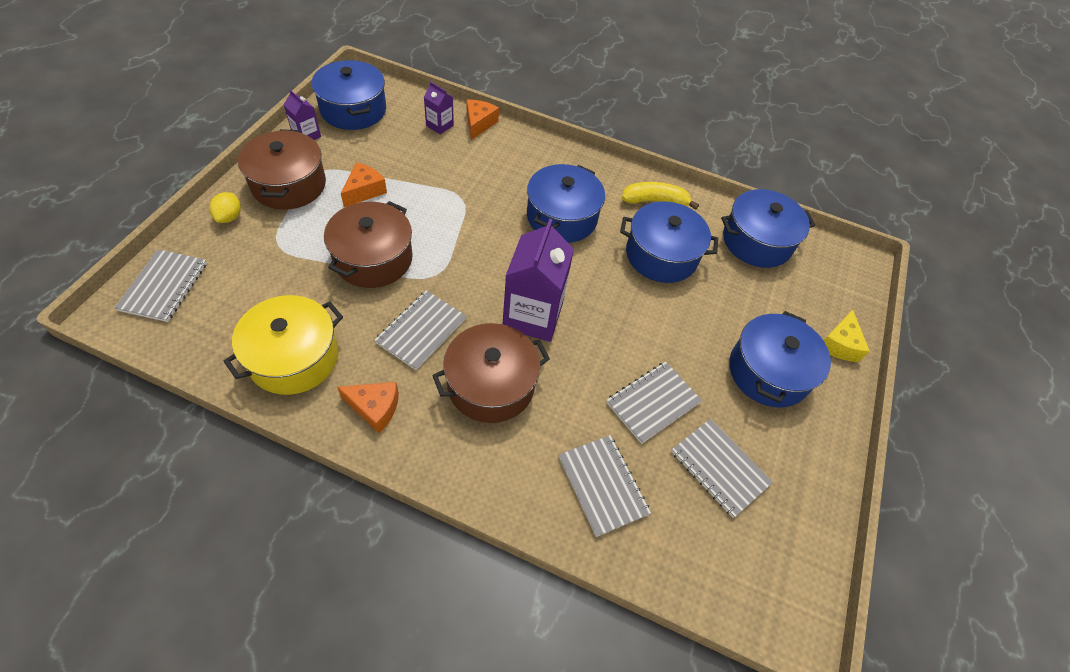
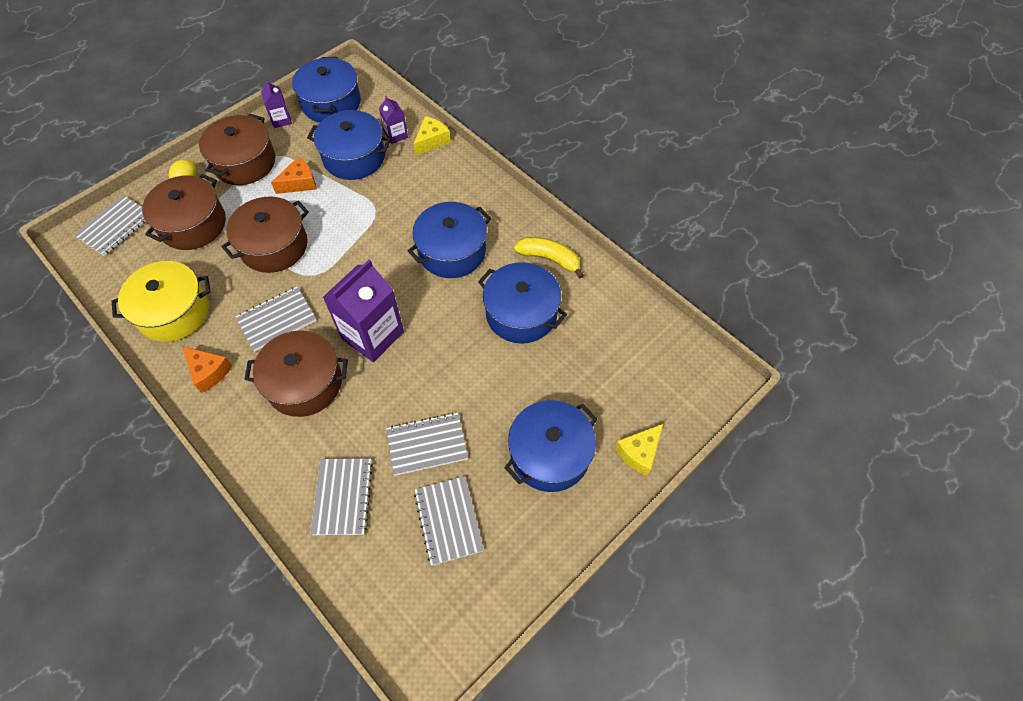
camera: 30 degrees right, 5 degrees up
orange cheese [467,100,499,140] -> yellow cheese [413,116,451,156]
blue pot [721,189,815,268] -> blue pot moved to [307,110,391,180]
none -> brown pot [142,174,226,250]

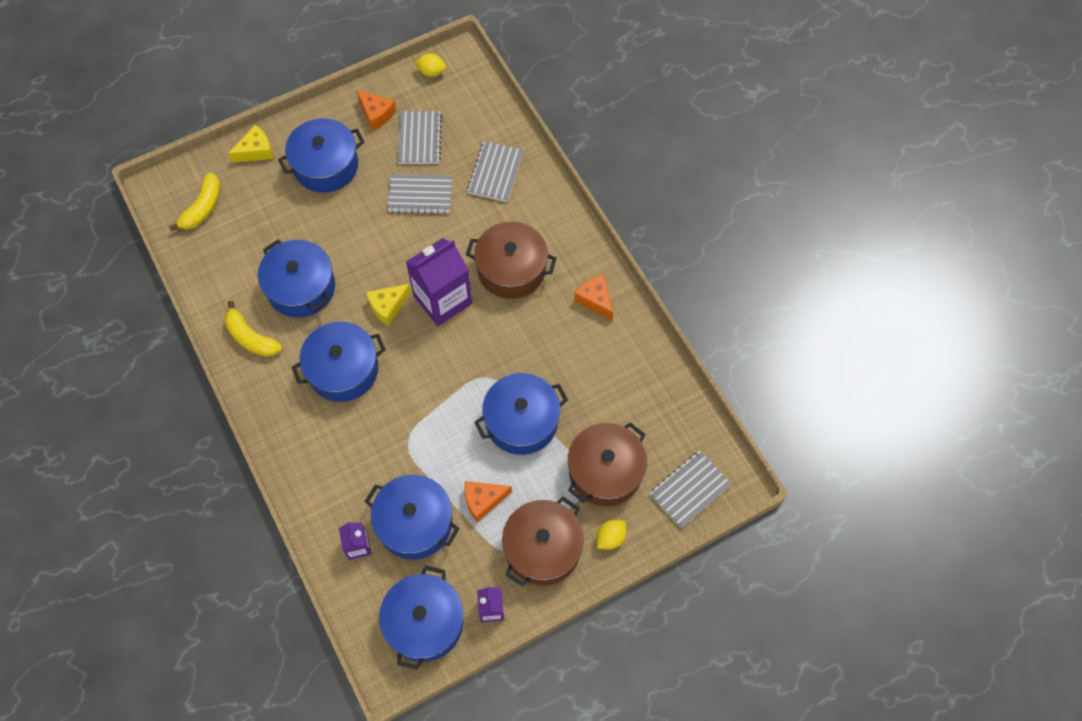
camera: 165 degrees left, 5 degrees up
yellow pot [111,261,211,342] -> none
brown pot [221,197,309,273] -> blue pot [475,373,568,455]
grey notebook [235,287,317,352] -> none
yellow cheese [413,116,451,156] -> yellow cheese moved to [366,284,411,326]
none -> yellow banana [169,173,221,231]
none -> orange cheese [357,90,396,131]
none -> yellow lemon [414,53,446,77]

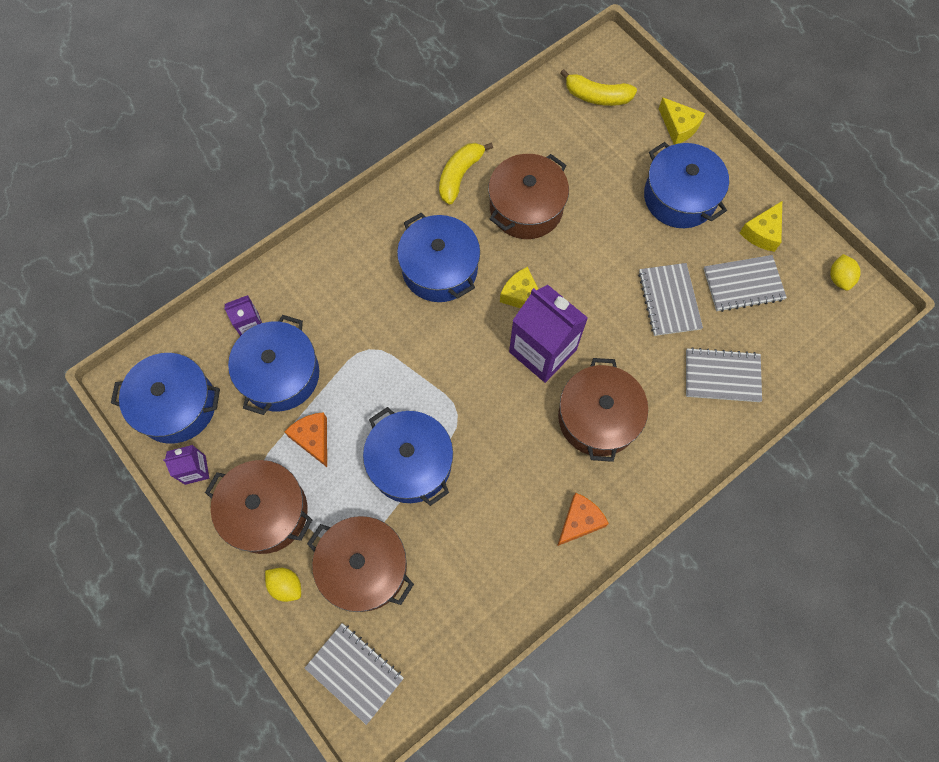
camera: 80 degrees right, 5 degrees up
blue pot [258,240,335,317] -> brown pot [488,154,569,239]
orange cheese [357,90,396,131] -> yellow cheese [740,201,782,252]

